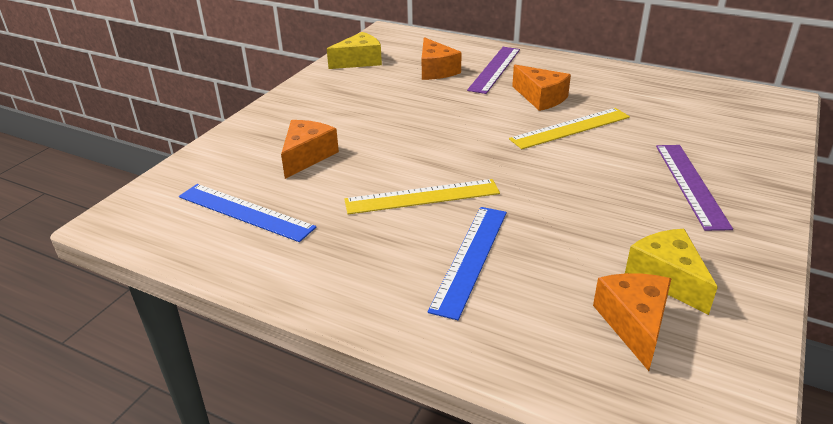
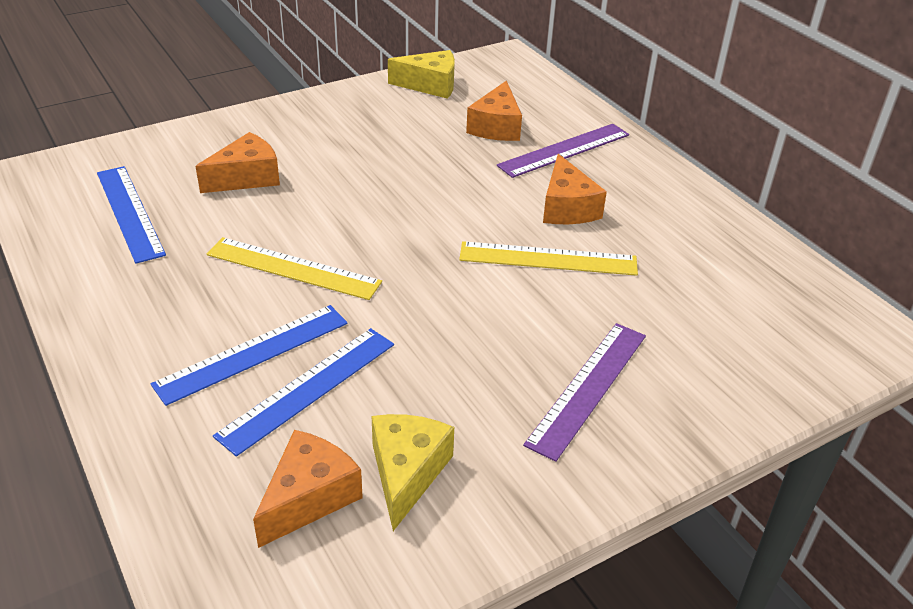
camera: 30 degrees right, 5 degrees up
none -> blue ruler [213,328,394,457]

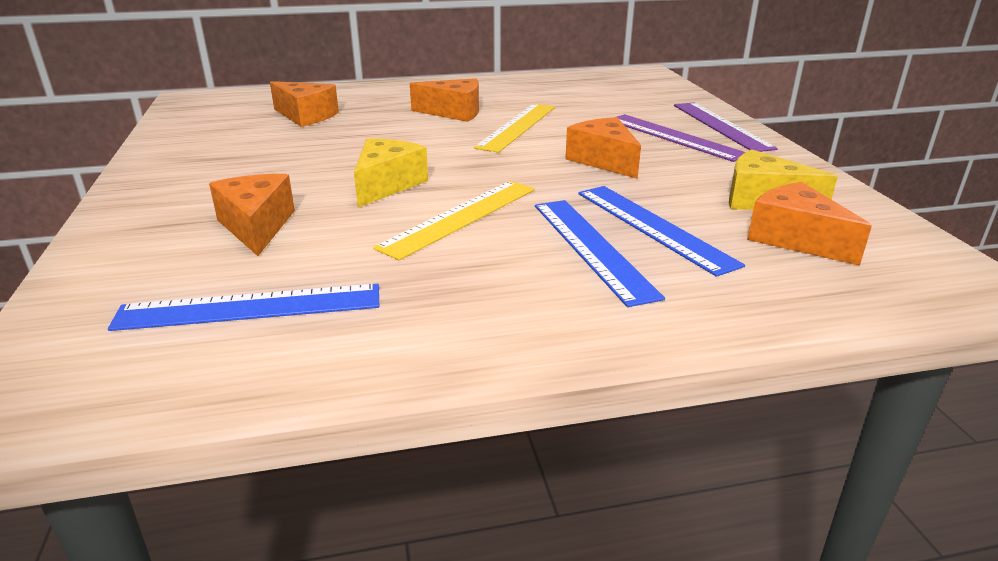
camera: 70 degrees left, 10 degrees down
yellow cheese [388,50,455,99] -> yellow cheese moved to [354,138,428,208]
purple ruler [497,124,629,178] -> purple ruler moved to [674,102,778,152]
none -> orange cheese [565,117,641,179]

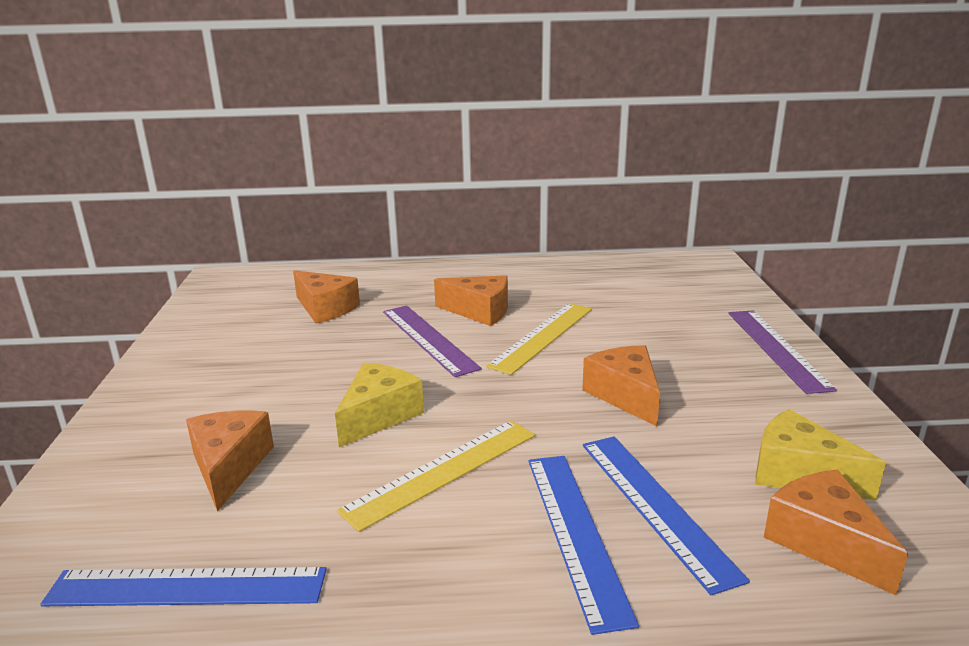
camera: 10 degrees right, 5 degrees down
purple ruler [617,114,745,162] -> purple ruler moved to [383,306,481,377]

